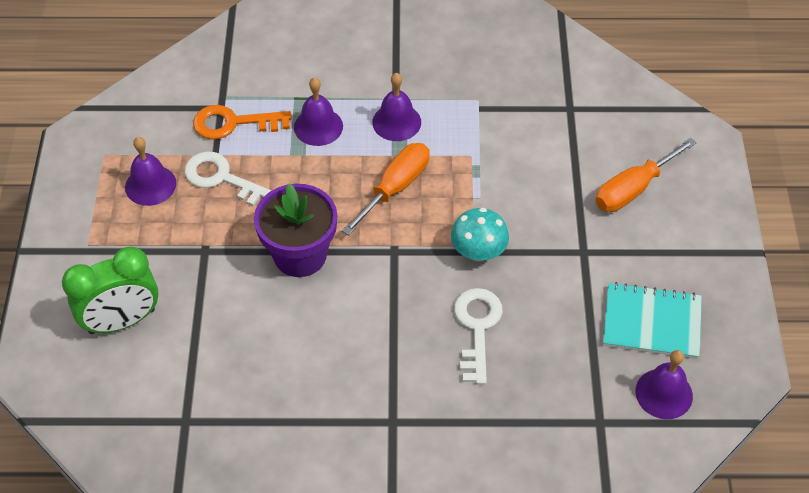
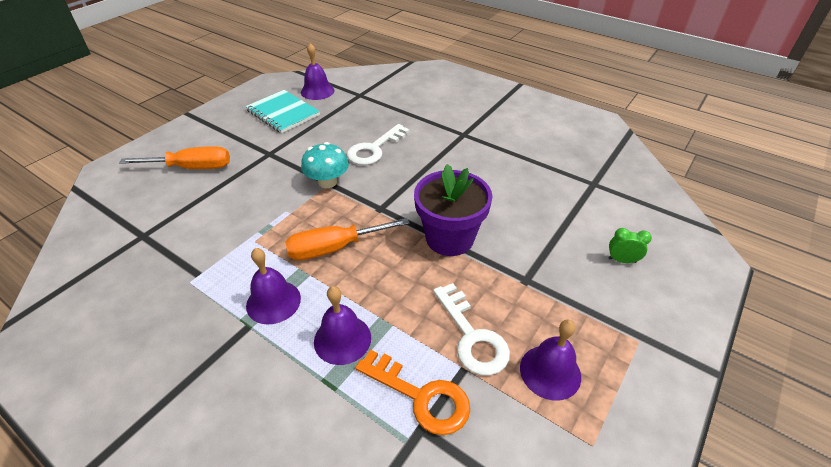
camera: 145 degrees left, 10 degrees down
green clock [62,247,159,334] -> green clock [608,228,652,263], size x0.44

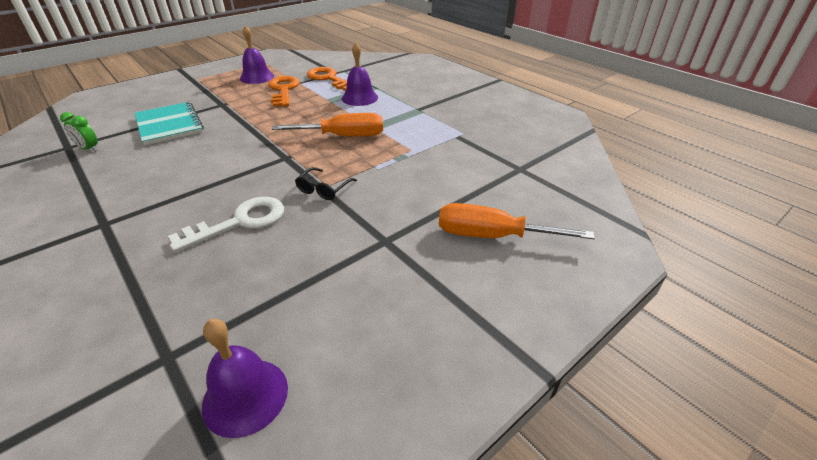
camera: 165 degrees left, 5 degrees down
turquoise notebook [246,90,320,133] -> turquoise notebook moved to [135,102,204,145]
purple bell [246,248,301,325] -> none
turquoise mushroom [301,142,349,188] -> black glasses [295,167,357,200]
purple flower pot [414,164,492,256] -> none
white key [433,283,510,376] -> orange key [268,76,300,107]
green clock [608,228,652,263] -> green clock moved to [60,112,98,152]

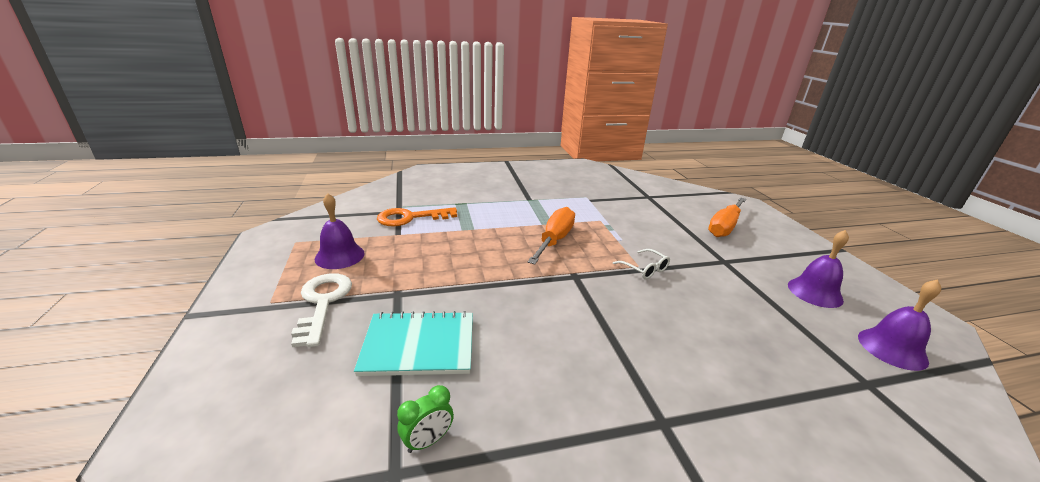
camera: 65 degrees left, 10 degrees down
white key [168,197,284,253] -> white key moved to [291,273,352,347]
orange key [268,76,300,107] -> none
black glasses [295,167,357,200] -> white glasses [613,249,670,279]
purple bell [342,43,378,106] -> purple bell moved to [788,230,849,308]

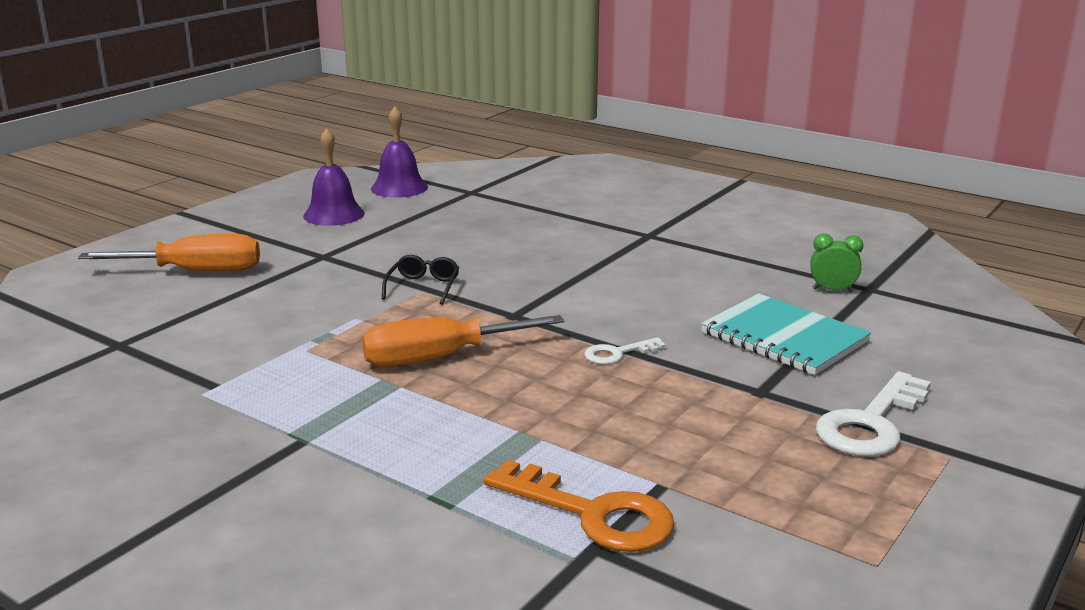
camera: 130 degrees left, 5 degrees down
purple bell [315,193,365,269] -> none
white glasses [613,249,670,279] -> black glasses [382,255,459,305]
none -> white key [584,337,666,365]

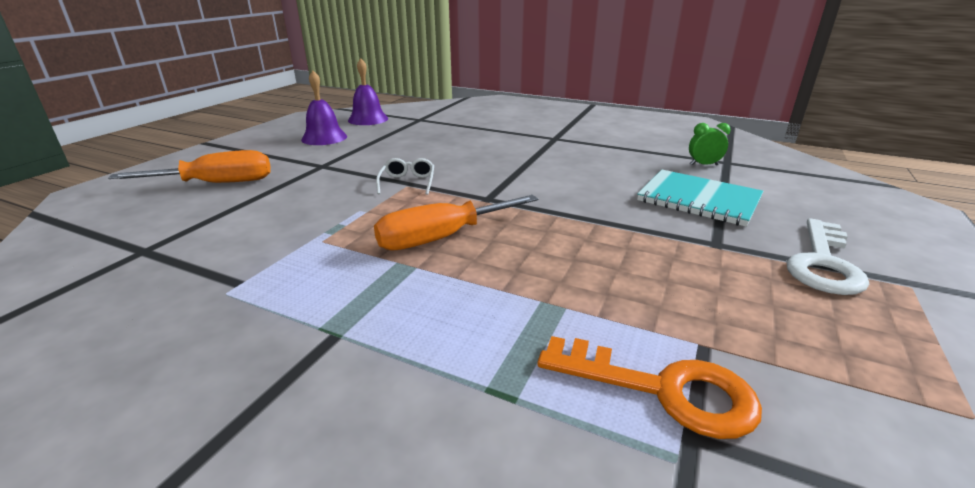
camera: 10 degrees left, 5 degrees up
black glasses [382,255,459,305] -> white glasses [376,158,434,195]
white key [584,337,666,365] -> none

